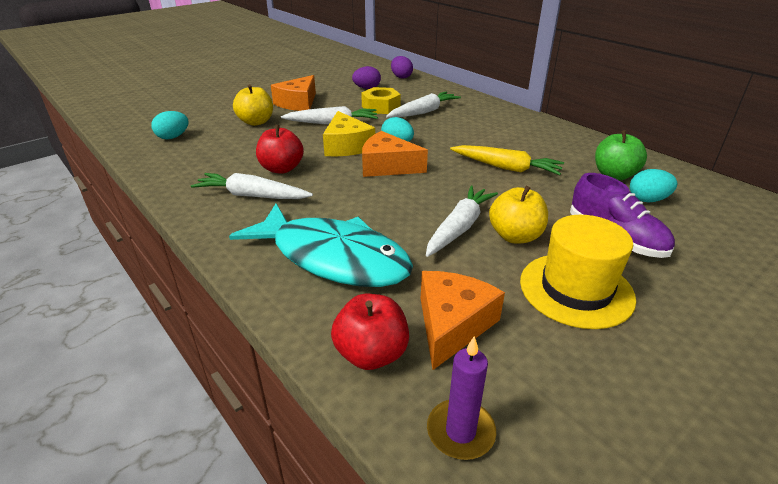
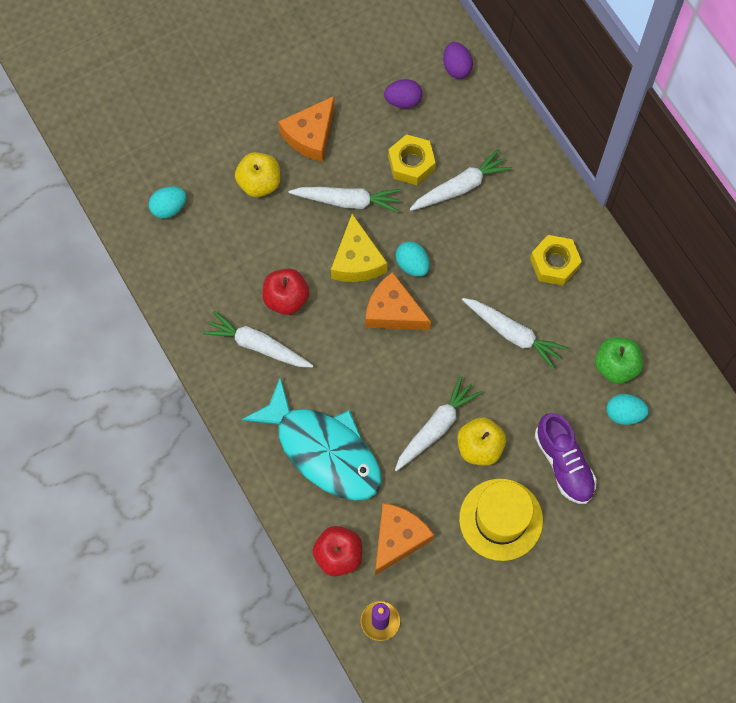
camera: 10 degrees right, 35 degrees up
yellow carrot [450,145,564,175] -> white carrot [462,298,568,369]
none -> yellow nut [530,235,582,286]

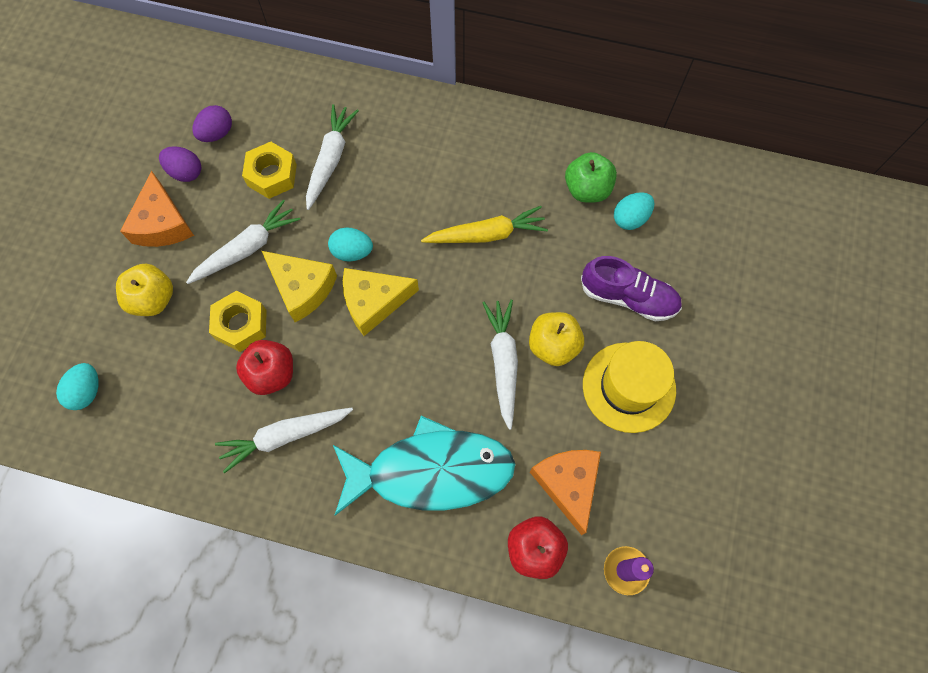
camera: 45 degrees left, 0 degrees up
orange cheese [365,272,431,330] -> yellow cheese [343,268,419,336]
purple egg [443,42,473,79] -> purple egg moved to [159,146,201,182]
white carrot [462,298,568,369] -> yellow carrot [421,206,548,243]
yellow nut [530,235,582,286] -> yellow nut moved to [209,291,267,352]

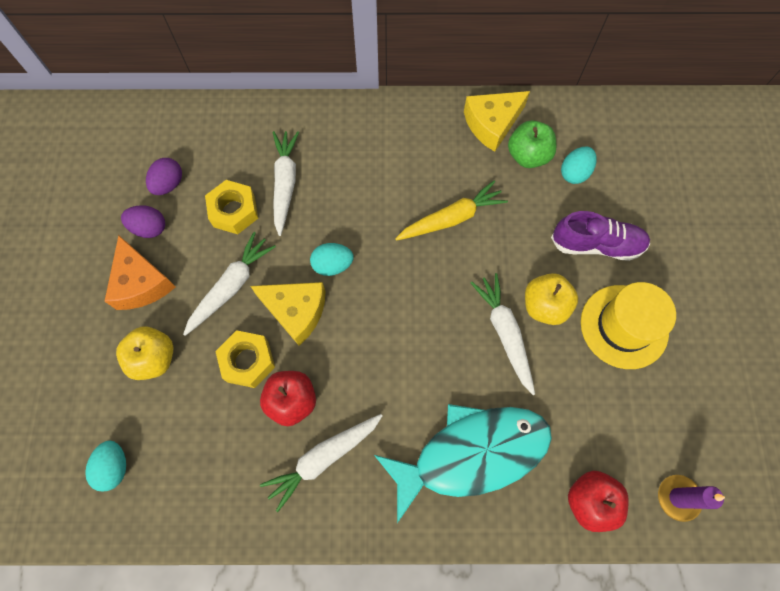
camera: 15 degrees left, 0 degrees up
yellow cheese [343,268,419,336] -> yellow cheese moved to [464,91,530,152]
orange cheese [530,450,601,535] -> none

